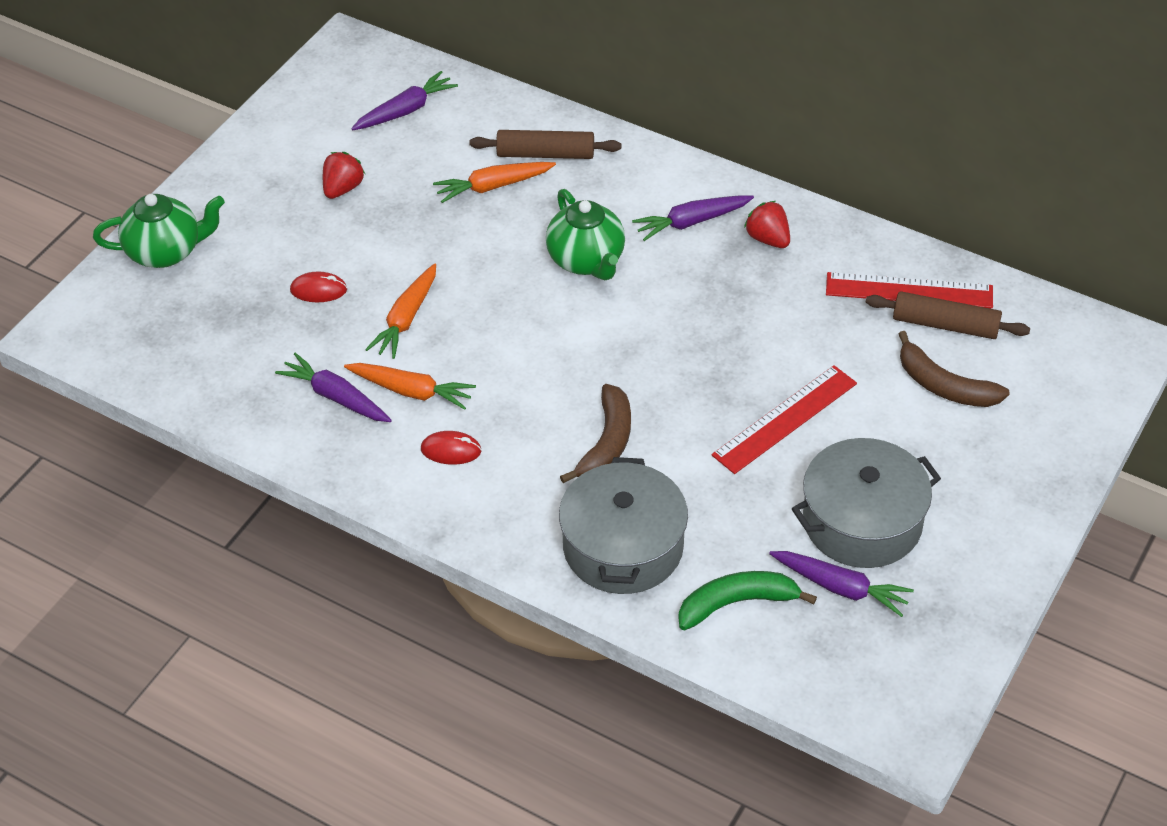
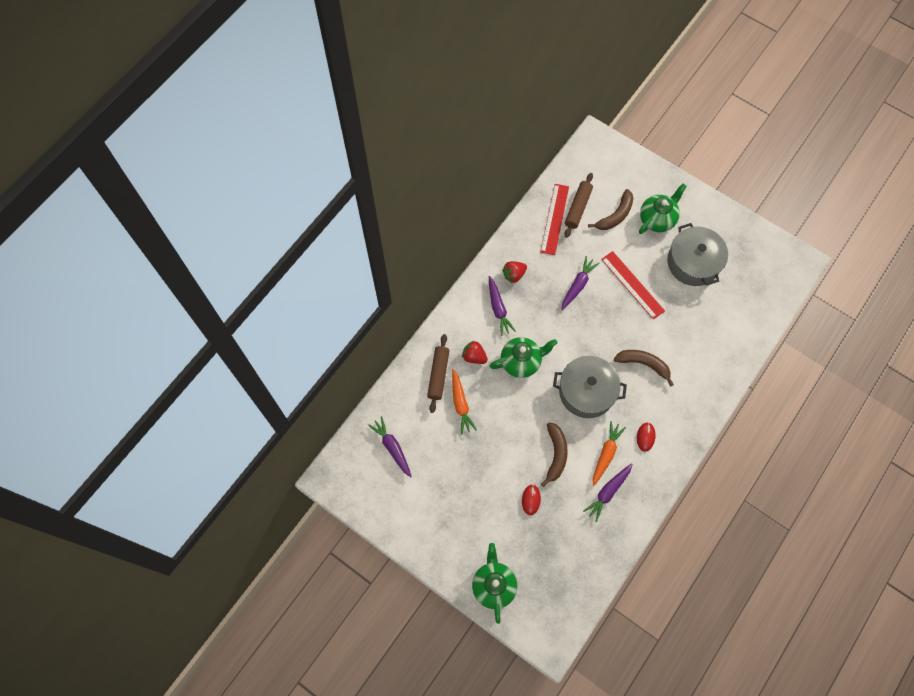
camera: 85 degrees left, 20 degrees up
red strawberry [323,152,365,199] -> red strawberry moved to [462,341,488,364]
orange carrot [365,264,436,359] -> brown banana [541,422,568,487]
grey pot [559,457,688,594] -> grey pot moved to [553,356,627,418]
green banana [678,571,817,631] -> none
purple carrot [769,551,914,617] -> purple carrot moved to [561,256,599,310]
none -> green teapot [639,184,687,234]

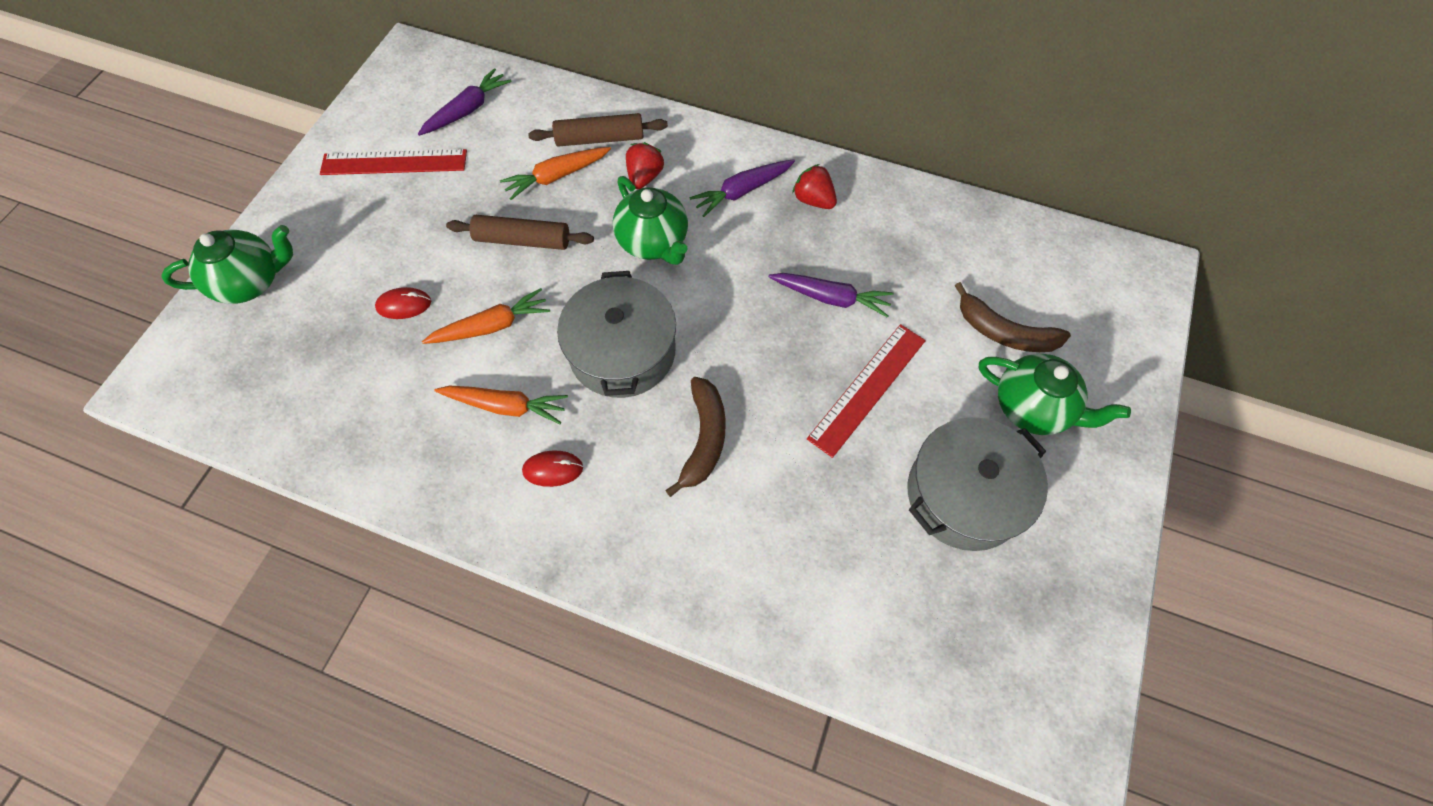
camera: 75 degrees right, 5 degrees down
red ruler [540,184,569,255] -> red ruler moved to [320,149,467,175]
brown banana [541,422,568,487] -> orange carrot [422,288,550,344]
brown rolling pin [565,173,593,238] -> brown rolling pin moved to [446,215,594,250]
purple carrot [583,463,633,522] -> none

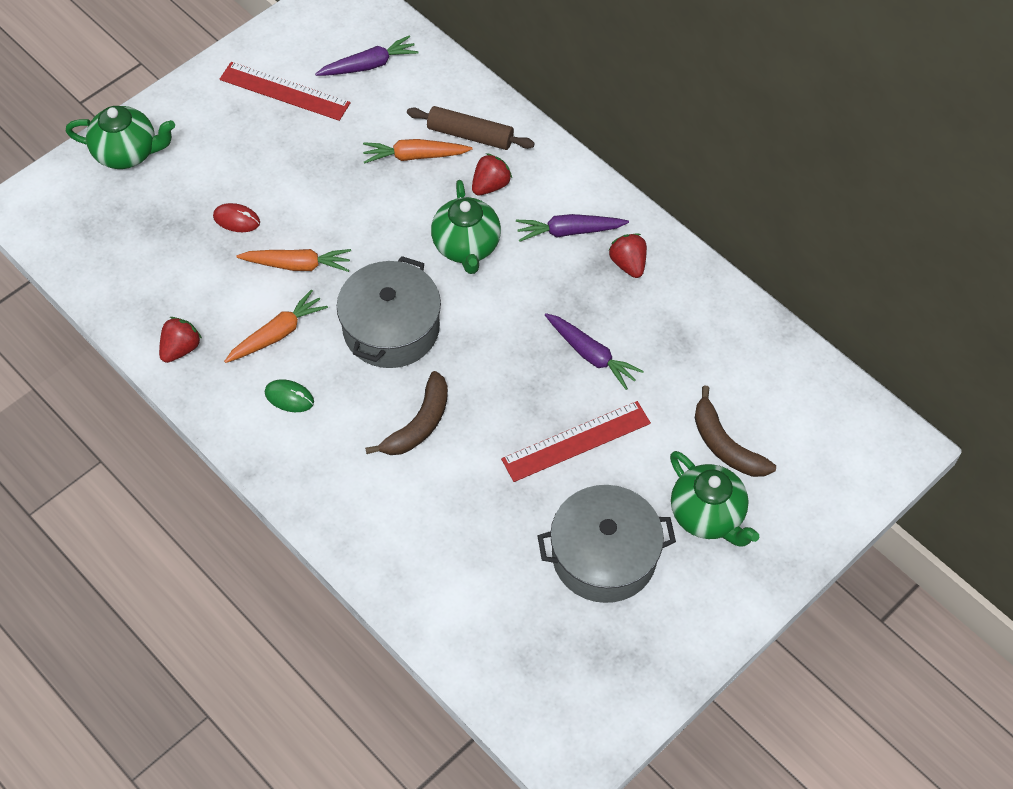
camera: 25 degrees right, 5 degrees down
orange carrot [435,386,568,424] -> orange carrot turned 75 degrees counterclockwise [224,290,328,363]
brown rolling pin [446,215,594,250] -> none
red mouse [522,451,583,487] -> green mouse [265,379,314,412]
none -> red strawberry [159,317,202,363]

